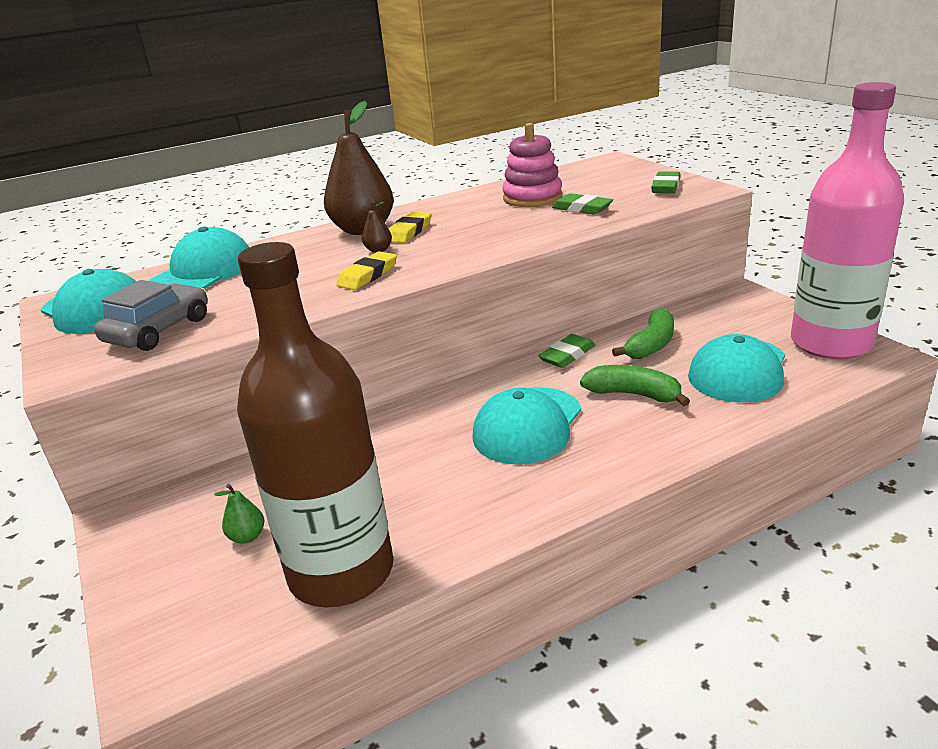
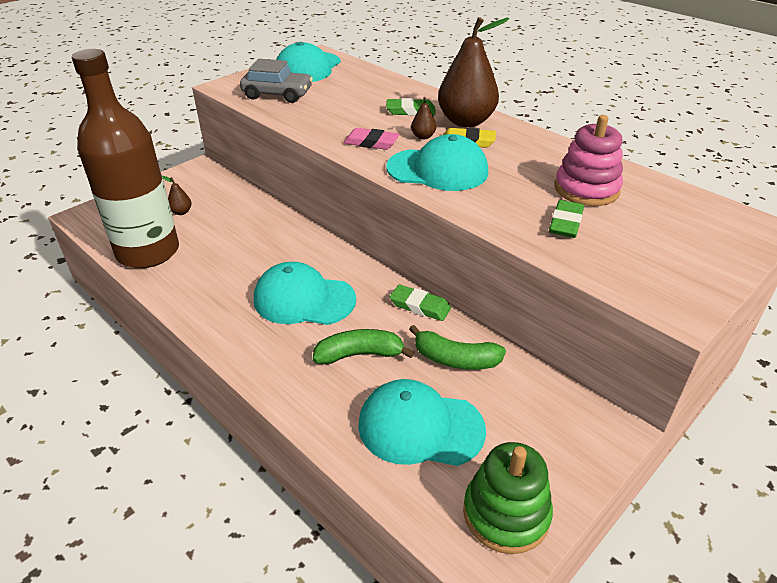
camera: 70 degrees right, 10 degrees up
turquoise cap [149,226,250,289] -> turquoise cap moved to [386,134,488,191]
green pear [214,484,264,544] -> brown pear [162,176,192,215]
yellow eraser [336,251,397,290] -> pink eraser [343,128,400,150]
green banana [580,365,690,406] -> green banana turned 105 degrees counterclockwise [313,329,414,364]
green eraser [651,171,681,193] -> green eraser moved to [386,98,436,116]
pink bottle [791,82,904,359] -> green stacking toy [463,442,553,554]

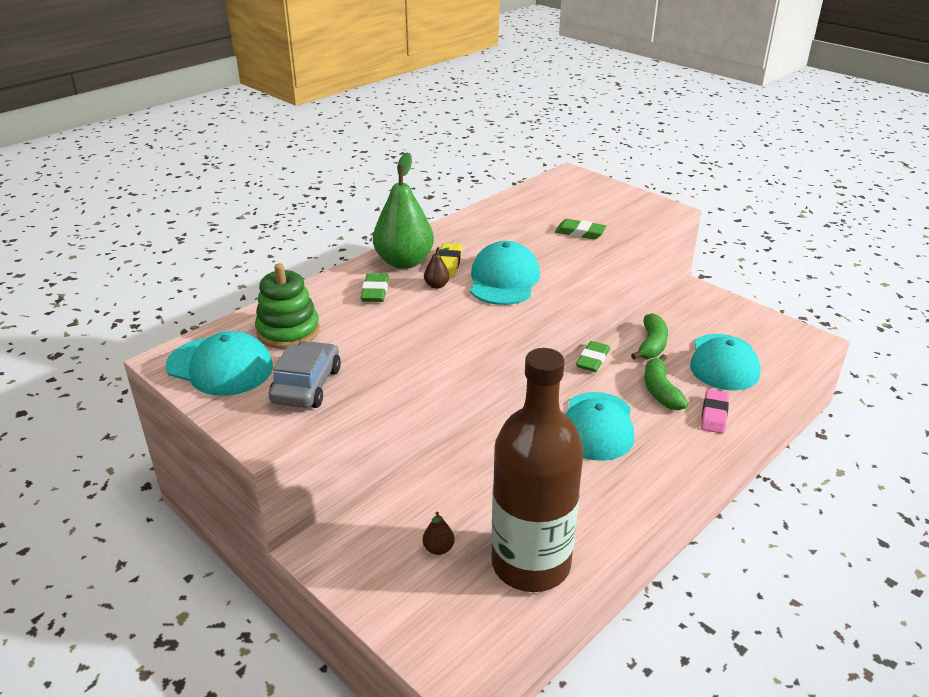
camera: 90 degrees left, 5 degrees down
pink eraser [343,128,400,150] -> pink eraser moved to [701,389,729,434]
brown pear [438,17,509,127] -> green pear [373,152,434,269]
green stacking toy [463,442,553,554] -> green stacking toy moved to [255,263,320,349]
pink stacking toy [555,115,623,206] -> none

